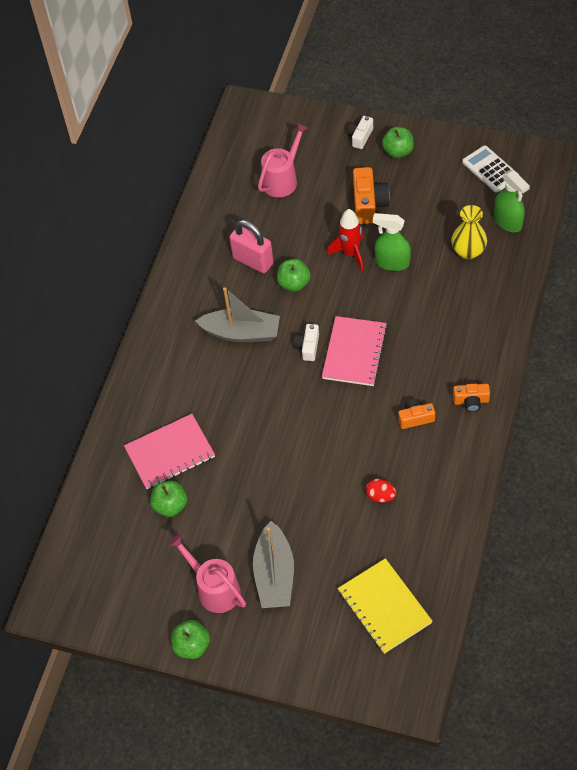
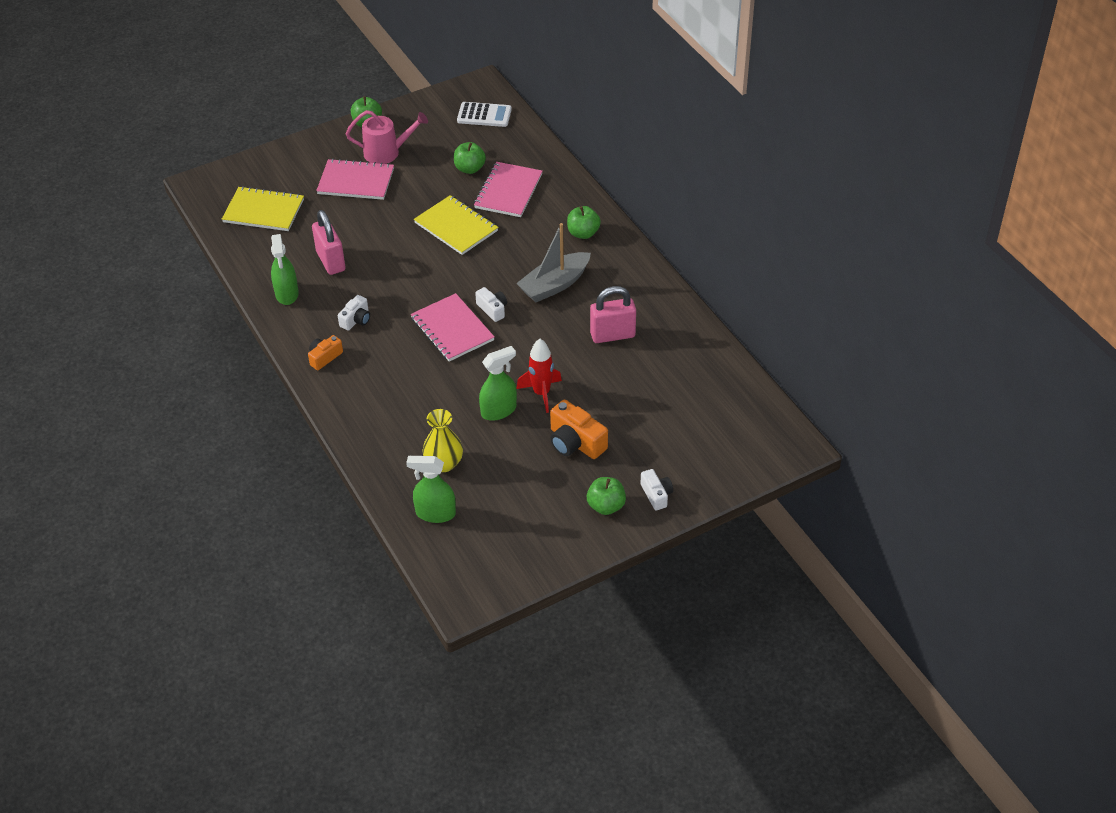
camera: 130 degrees right, 10 degrees down
grey boat [253,521,294,608] -> pink notebook [316,159,394,200]
pink watering can [258,123,309,197] -> none
green apple [277,259,311,292] -> green apple moved to [567,206,601,239]
red egg [366,479,396,502] -> pink padlock [312,210,346,275]
orange camera [398,399,435,429] -> white camera [338,295,370,331]
white calculator [462,146,514,193] -> white calculator moved to [457,102,512,127]
none -> green spray bottle [271,234,299,305]
none -> yellow notebook [414,195,498,255]

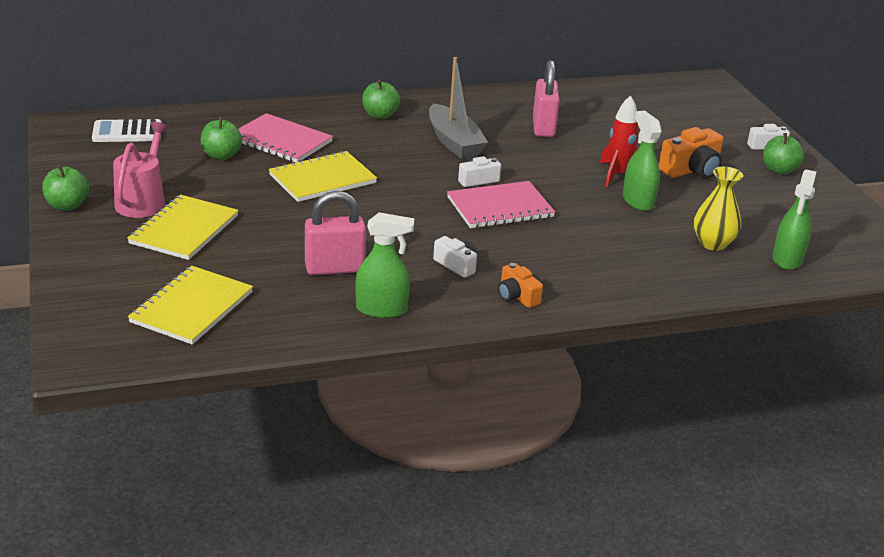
camera: 80 degrees left, 15 degrees down
pink notebook [316,159,394,200] -> yellow notebook [127,195,239,260]
white calculator [457,102,512,127] -> white calculator turned 120 degrees counterclockwise [92,119,162,142]

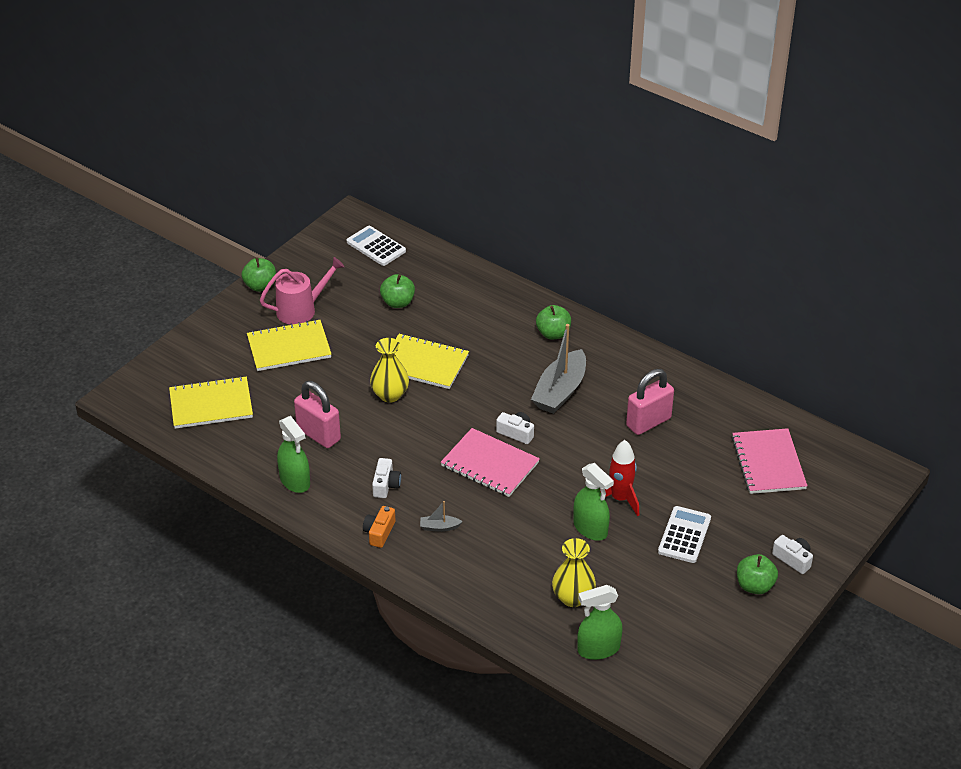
camera: 55 degrees right, 10 degrees up
pink notebook [238,113,333,163] -> pink notebook moved to [731,428,808,494]
green spray bottle [623,111,662,211] -> green spray bottle turned 105 degrees clockwise [573,463,614,541]
orange camera [658,127,724,179] -> white calculator [658,506,711,563]
none -> yellow vase [370,338,409,403]
none -> grey boat [420,501,463,532]

